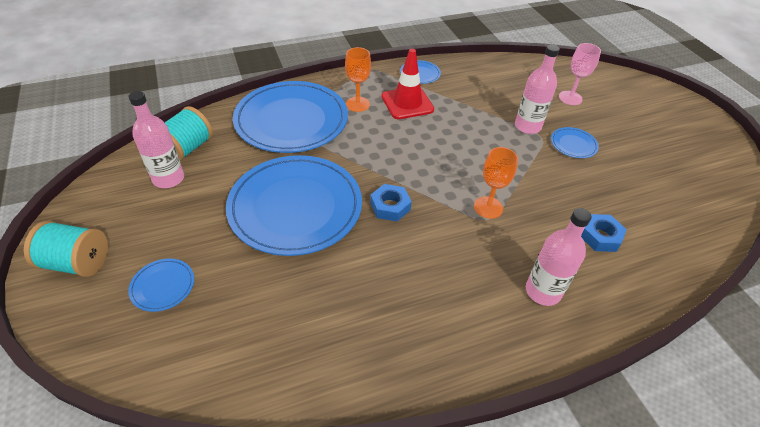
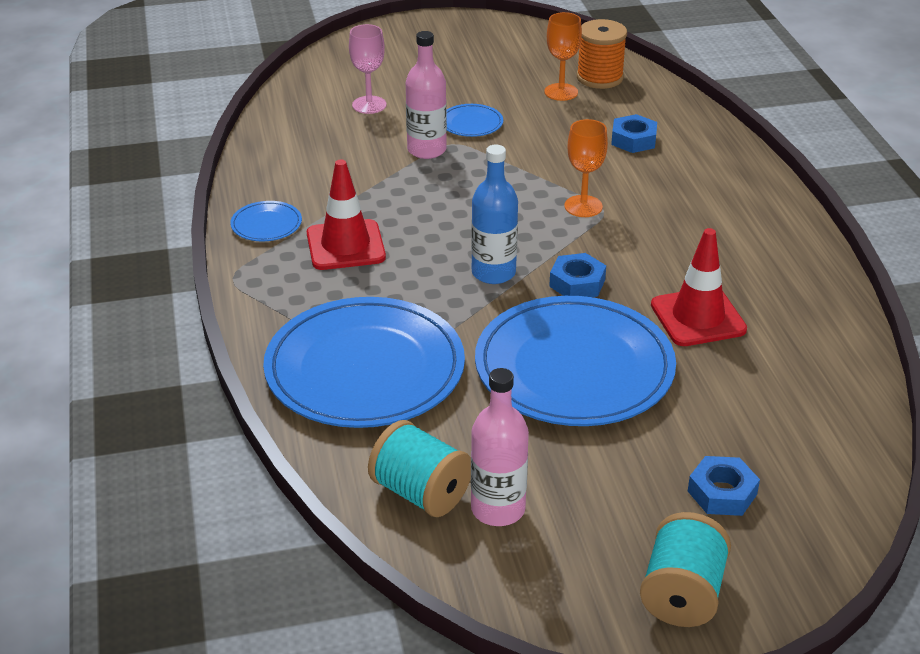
camera: 80 degrees left, 10 degrees down
blue plate [128,259,194,312] -> blue nut [688,456,760,516]
orange goblet [345,47,371,112] -> orange goblet moved to [544,12,582,101]
pink bottle [526,208,592,306] -> none
none -> blue bottle [471,145,518,284]
none -> orange spool [577,19,627,89]
none -> red traffic cone [651,228,747,346]

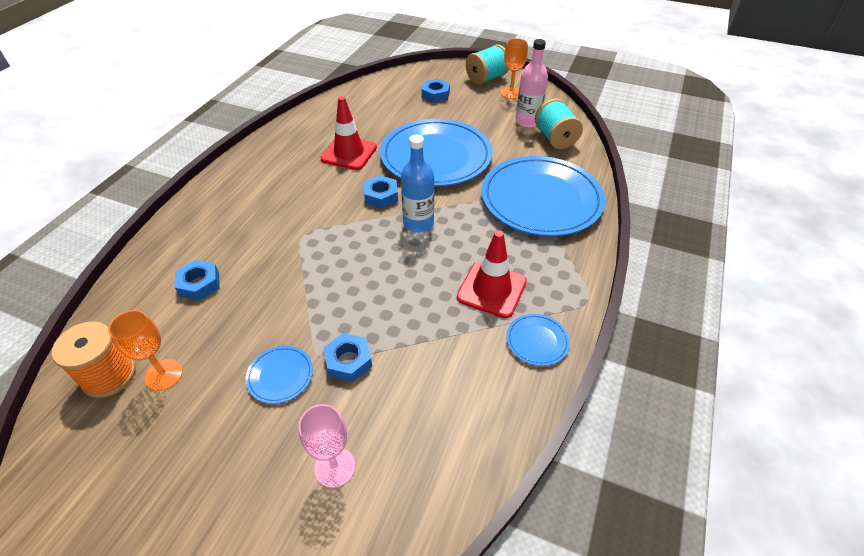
camera: 145 degrees left, 10 degrees up
pink bottle [406,31,447,159] -> blue nut [324,333,372,382]
orange goblet [564,119,608,217] -> orange goblet moved to [500,38,528,99]

